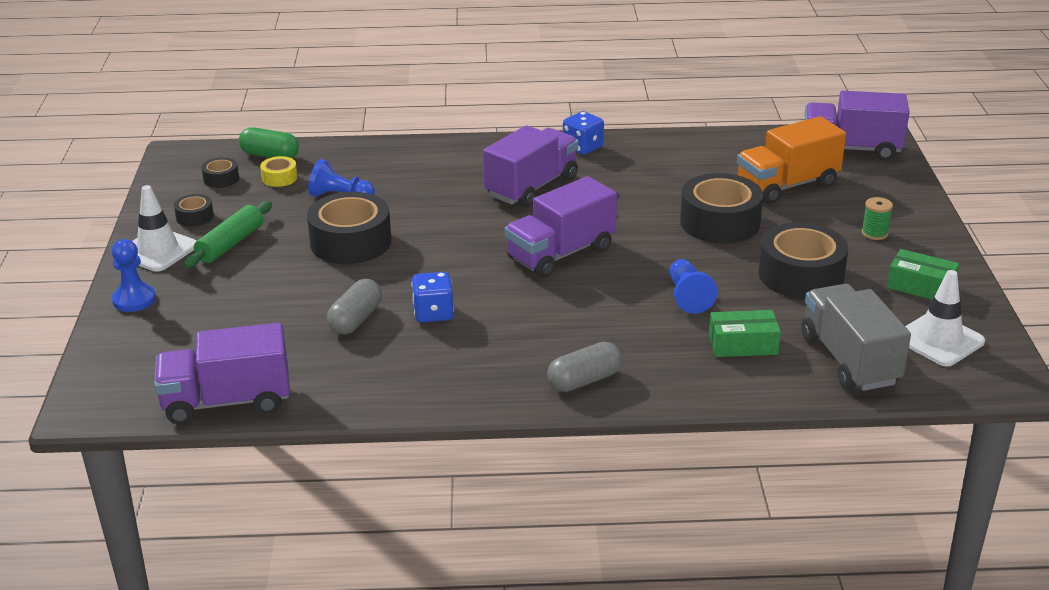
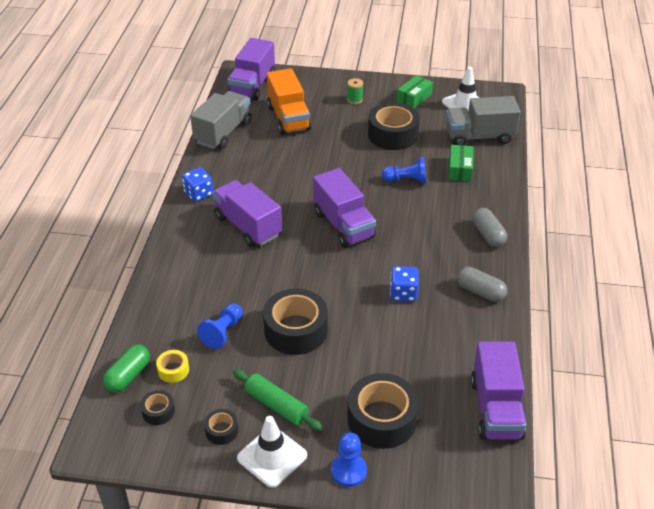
camera: 80 degrees left, 10 degrees up
grey capsule [327,279,382,335] -> grey capsule moved to [457,267,507,302]
black tape [680,173,763,243] -> black tape moved to [347,373,419,449]
none -> grey truck [190,91,251,149]

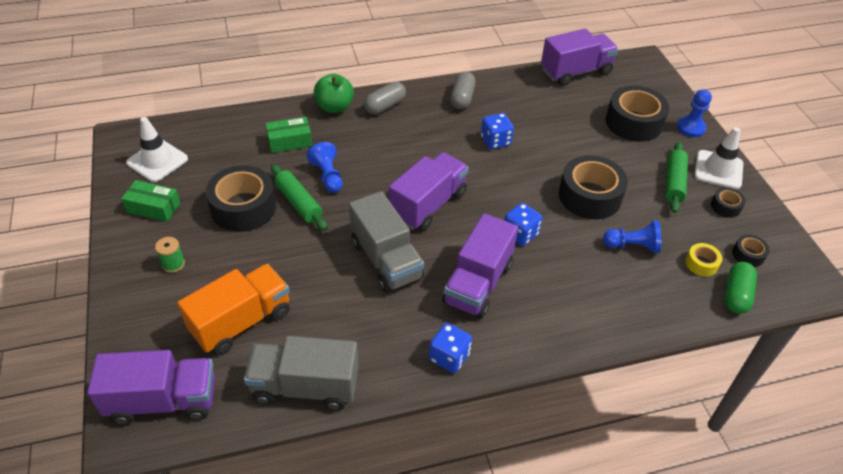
camera: 115 degrees left, 5 degrees up
green capsule [103,344,150,392] -> green capsule turned 75 degrees counterclockwise [725,262,757,314]
grey truck [446,96,521,145] -> grey truck moved to [349,191,424,293]
none -> green rolling pin [271,164,328,231]
none -> green apple [314,74,354,113]
none -> blue dice [504,203,543,246]

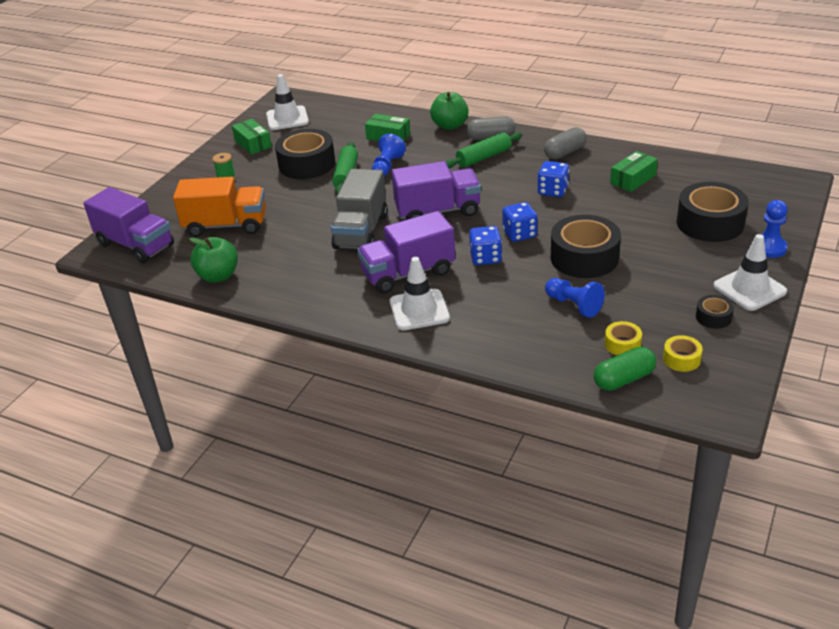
camera: 45 degrees right, 10 degrees down
grey truck [244,336,359,410] -> green apple [189,237,238,283]
blue dice [429,323,472,373] -> blue dice moved to [502,202,537,242]
purple truck [541,29,619,86] -> none
green rolling pin [665,142,688,213] -> green rolling pin moved to [446,132,522,168]
black tape [732,235,770,267] -> yellow tape [663,335,703,372]
none -> white traffic cone [390,257,450,330]
none -> green box [610,151,658,192]

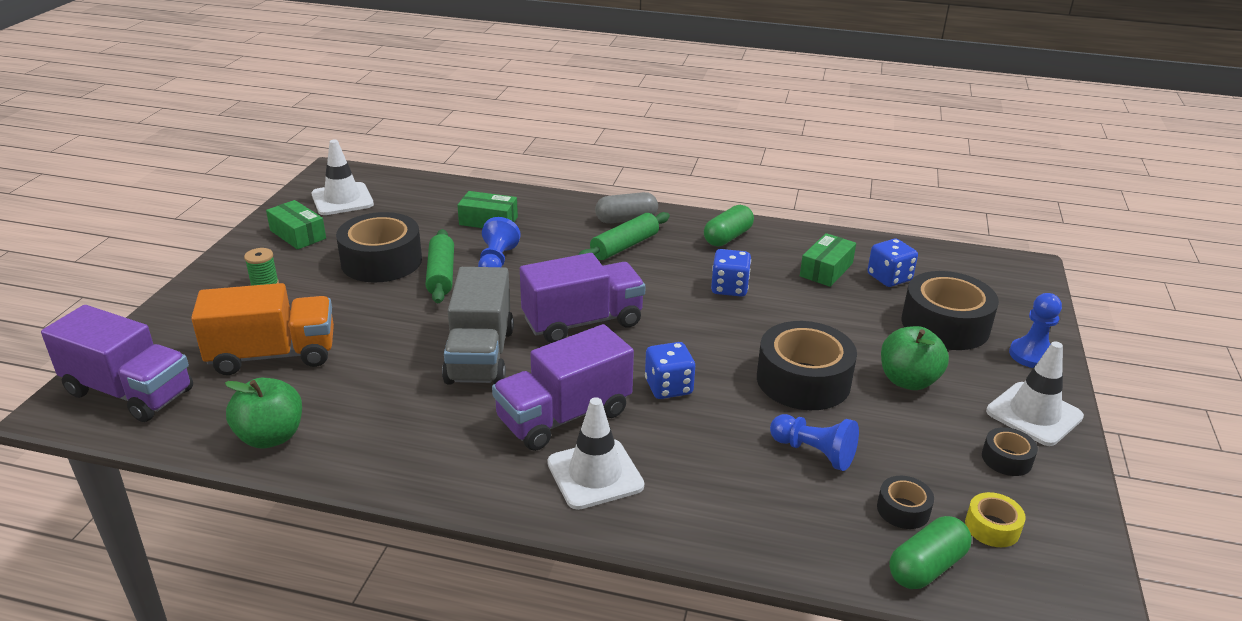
camera: 15 degrees left, 5 degrees down
green apple [430,92,469,130] -> green apple moved to [881,326,949,390]
blue dice [502,202,537,242] -> blue dice moved to [867,239,918,287]
grey capsule [544,127,586,159] -> green capsule [704,205,754,246]
yellow tape [605,321,642,355] -> black tape [877,476,934,529]

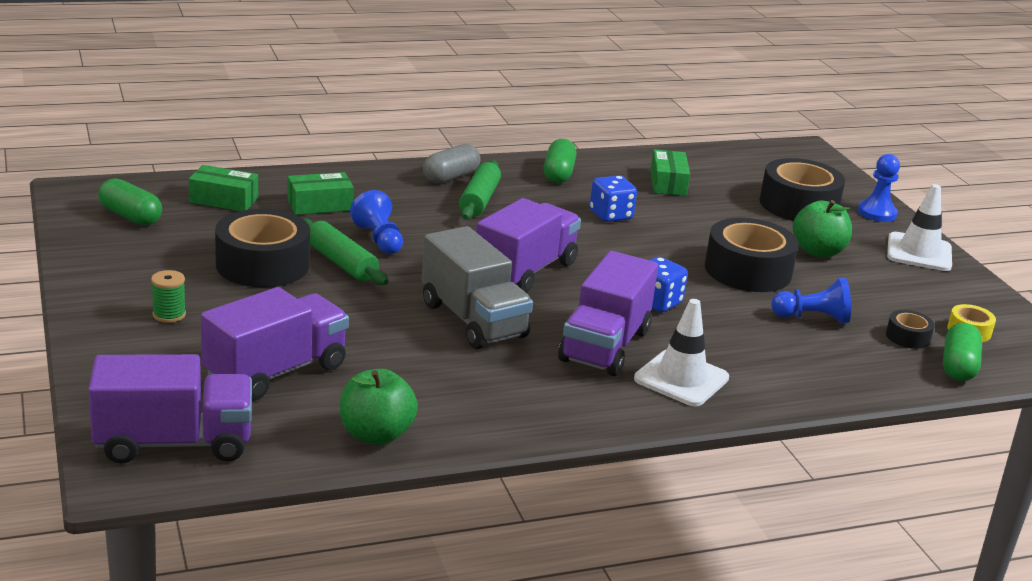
camera: 35 degrees left, 5 degrees down
orange truck [191,283,334,375] -> purple truck [201,287,349,401]
green box [266,200,326,250] -> green box moved to [189,165,258,211]
white traffic cone [312,139,374,215] -> green capsule [98,178,162,226]
blue dice [867,239,918,287] -> none
black tape [982,427,1038,476] -> none

